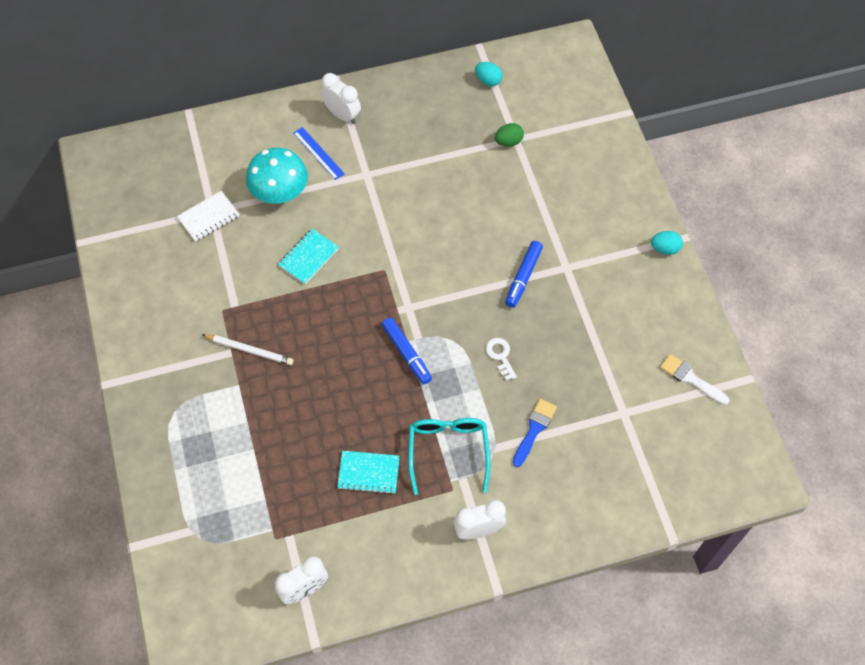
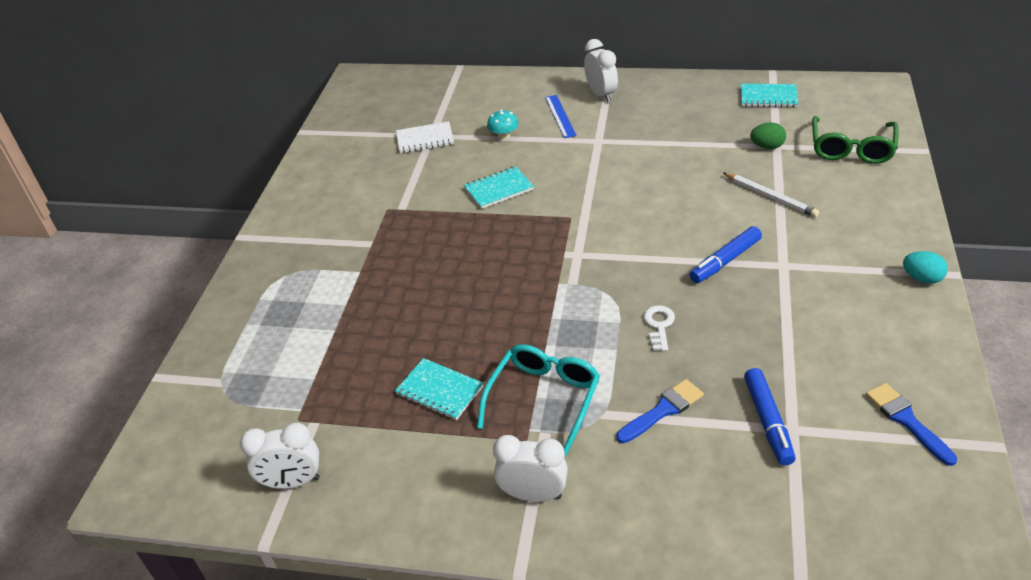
camera: 30 degrees right, 20 degrees down
white pencil [202,334,293,365] -> white pencil moved to [723,173,819,217]
turquoise mushroom [246,148,308,204] -> turquoise mushroom [487,110,519,140], size x0.48
blue marker [381,317,432,384] -> blue marker moved to [744,368,796,465]
turquoise egg [475,62,502,86] -> turquoise notebook [741,84,798,107]
white brush [660,354,730,405] -> blue brush [866,383,957,466]
none -> green glasses [812,116,899,164]

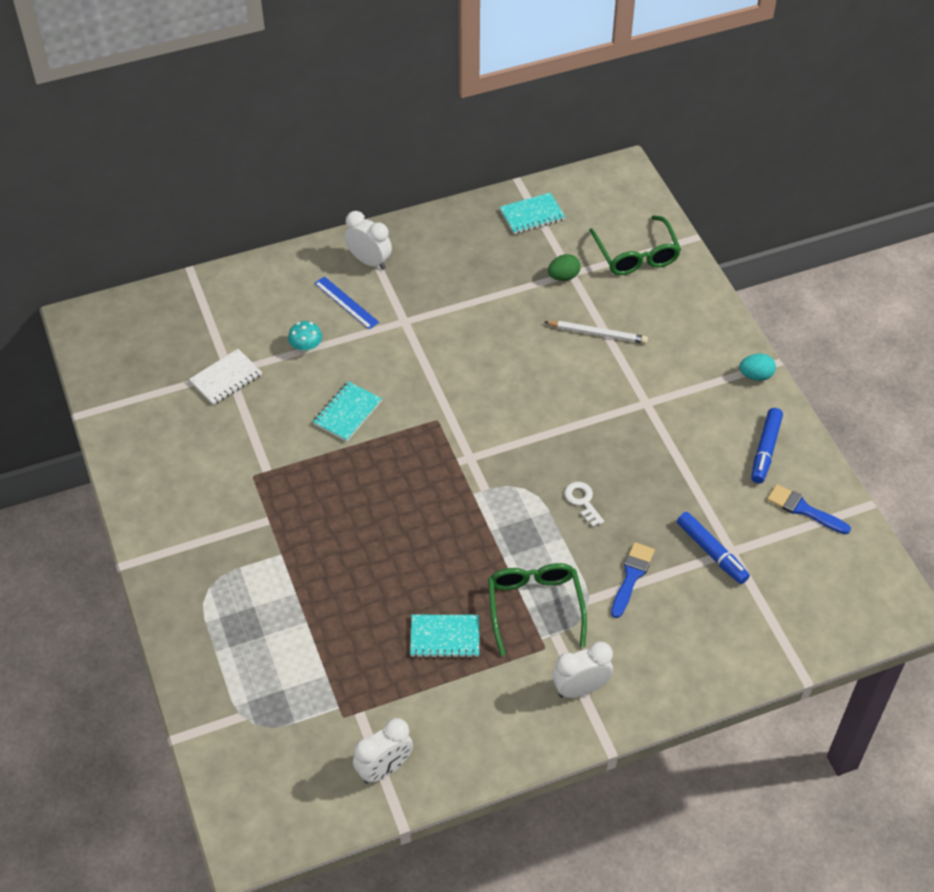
camera: 35 degrees left, 10 degrees up
turquoise glasses [477,344,600,456] -> green glasses [488,563,587,656]
blue marker [690,226,762,283] -> blue marker moved to [751,408,783,483]

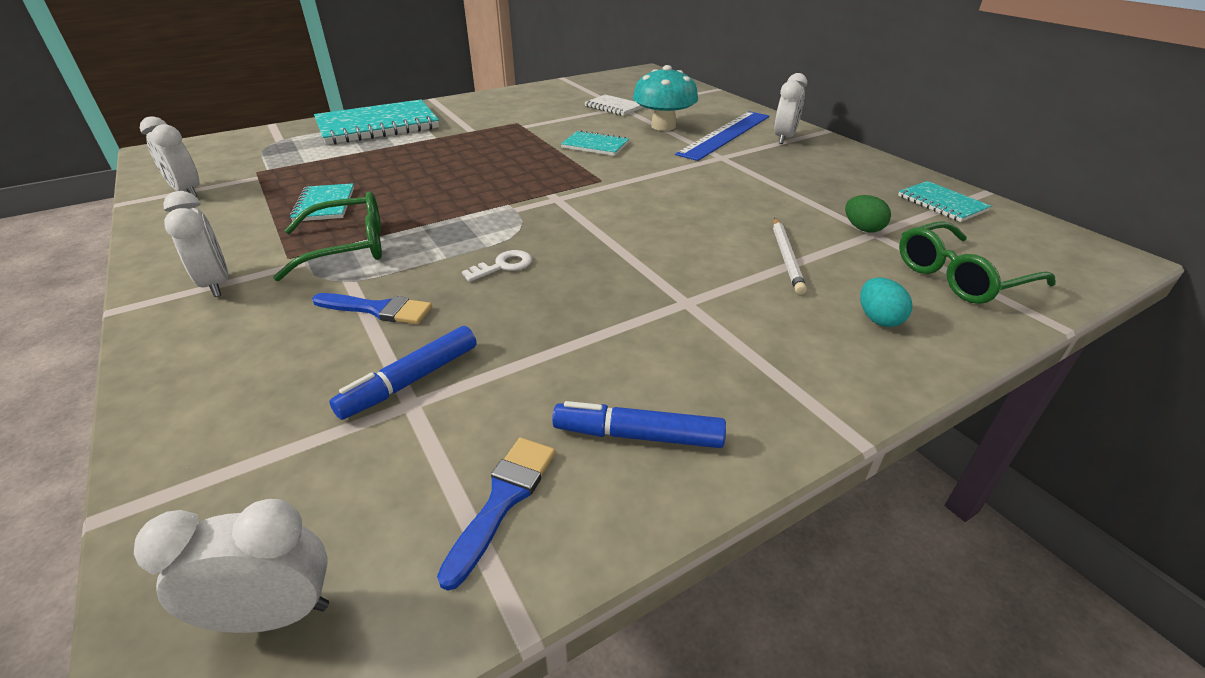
camera: 80 degrees right, 15 degrees down
turquoise mushroom [288,321,322,352] -> turquoise mushroom [633,65,698,131], size x2.06
blue ruler [315,276,379,329] -> blue ruler [675,111,769,161], size x1.91
turquoise egg [739,353,776,381] -> turquoise egg moved to [860,278,912,327]
none -> white clock [134,499,329,633]
none -> turquoise notebook [314,100,439,145]

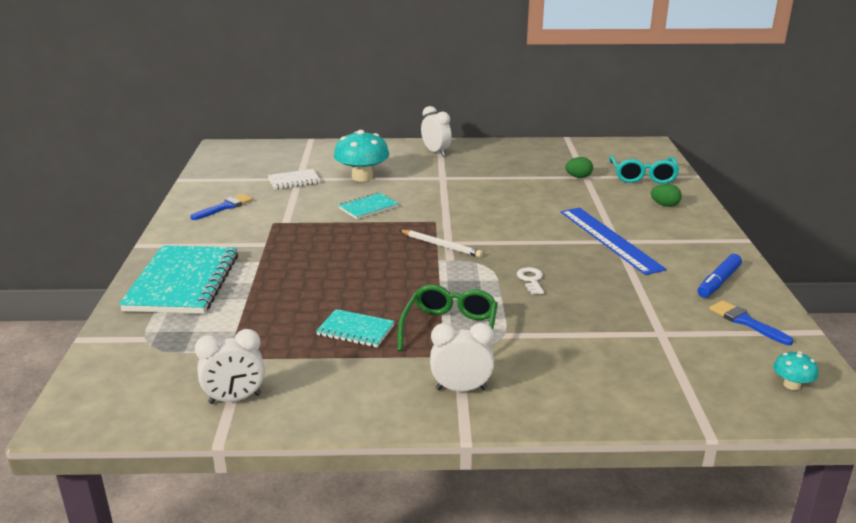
camera: 60 degrees left, 10 degrees down
white clock [134,499,329,633] -> turquoise mushroom [773,351,818,390]
blue brush [312,293,432,324] -> blue brush moved to [190,194,253,220]
blue marker [329,326,476,420] -> none
blue ruler [675,111,769,161] -> blue ruler moved to [561,208,666,275]
white pencil [773,218,807,295] -> white pencil moved to [399,230,483,257]
turquoise egg [860,278,912,327] -> green egg [651,184,682,207]
turquoise notebook [898,181,991,222] -> none
green glasses [899,221,1056,304] -> turquoise glasses [609,155,680,184]

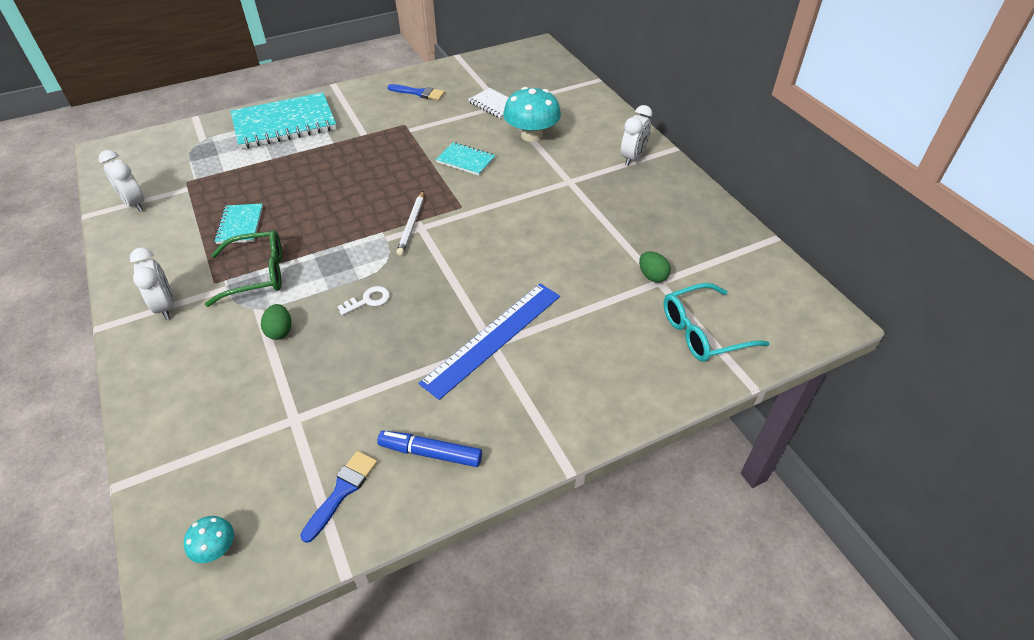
camera: 65 degrees right, 20 degrees up
green egg [651,184,682,207] -> green egg moved to [261,304,291,340]

